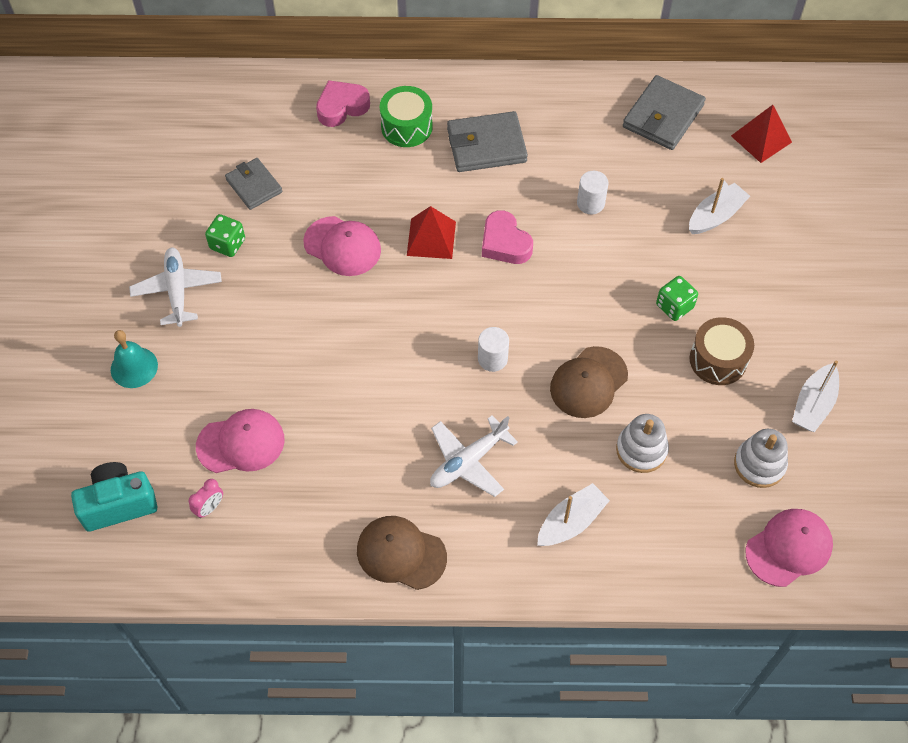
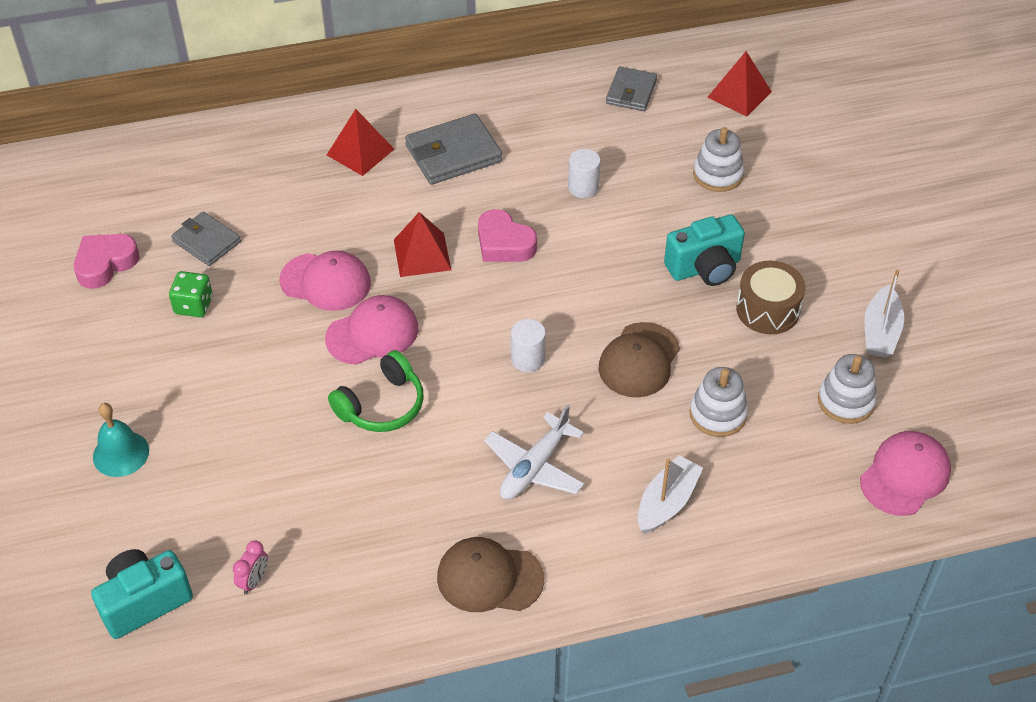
camera: 15 degrees left, 10 degrees down
white plane [129,247,222,327] -> none
pink cap [196,409,284,473] -> pink cap moved to [325,295,418,365]
pink heart [316,80,370,127] -> pink heart moved to [74,234,139,289]
green drum [380,86,433,147] -> red pyramid [327,109,394,176]
grey wallet [623,75,706,150] -> grey wallet [606,66,657,111], size x0.65
green dice [656,276,698,321] -> turquoise camera [664,214,745,286]
white boat [689,178,750,234] -> white stacking toy [693,127,744,192]
none -> green headphones [328,350,424,432]

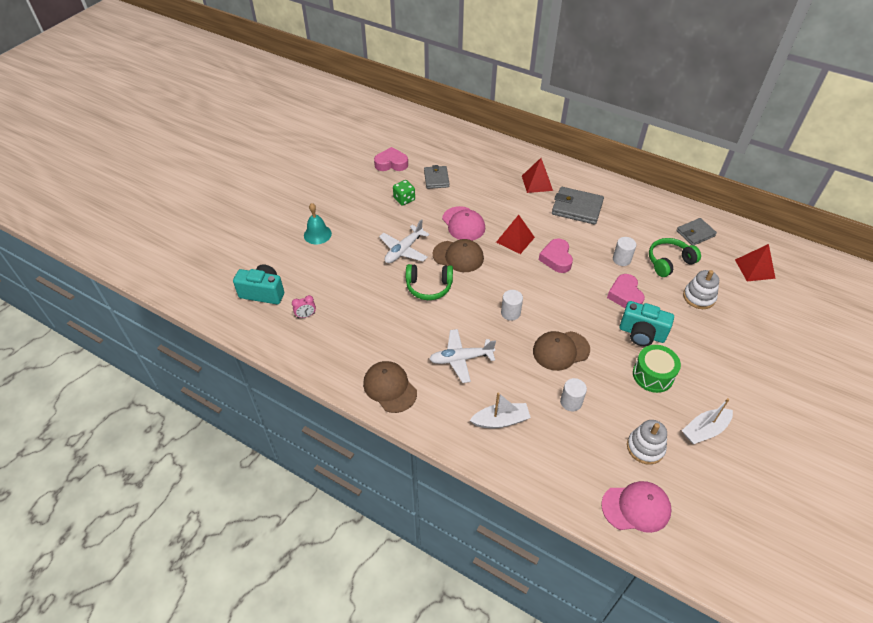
camera: 45 degrees right, 0 degrees up
pink cap [325,295,418,365] -> brown cap [433,239,484,272]
white stacking toy [689,367,748,437] -> white cylinder [560,378,587,411]
brown drum [736,261,805,334] -> green drum [633,345,681,393]
none -> white plane [379,219,430,263]
none -> pink heart [607,274,645,308]
none -> green headphones [649,238,701,277]

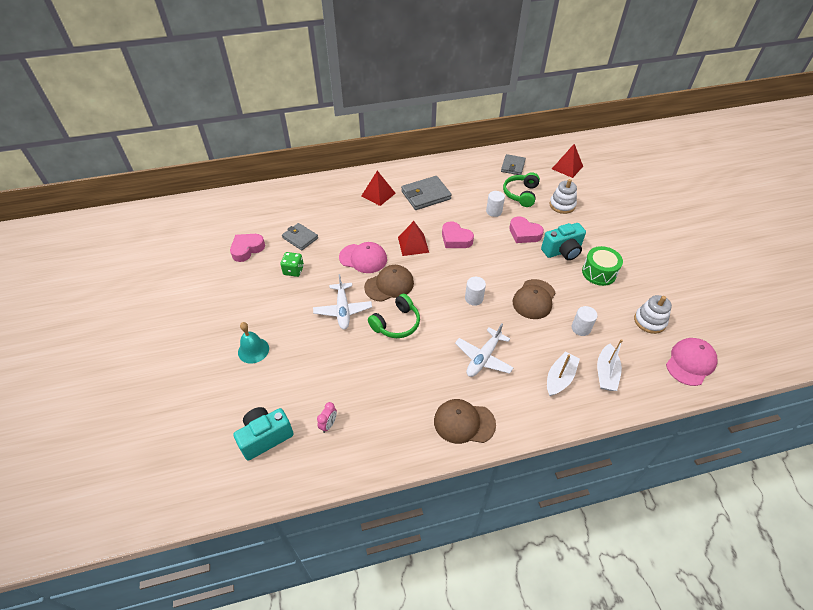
camera: 45 degrees left, 0 degrees up
white boat [682,398,733,444] -> white boat moved to [597,339,623,391]

